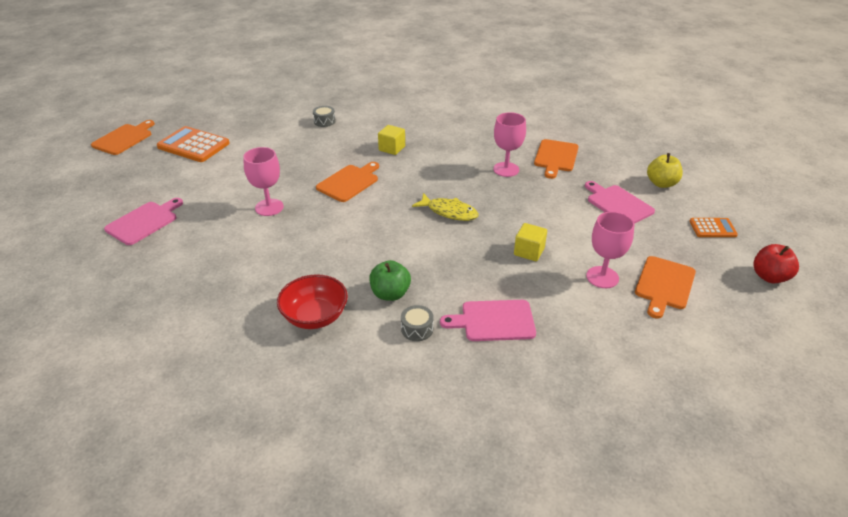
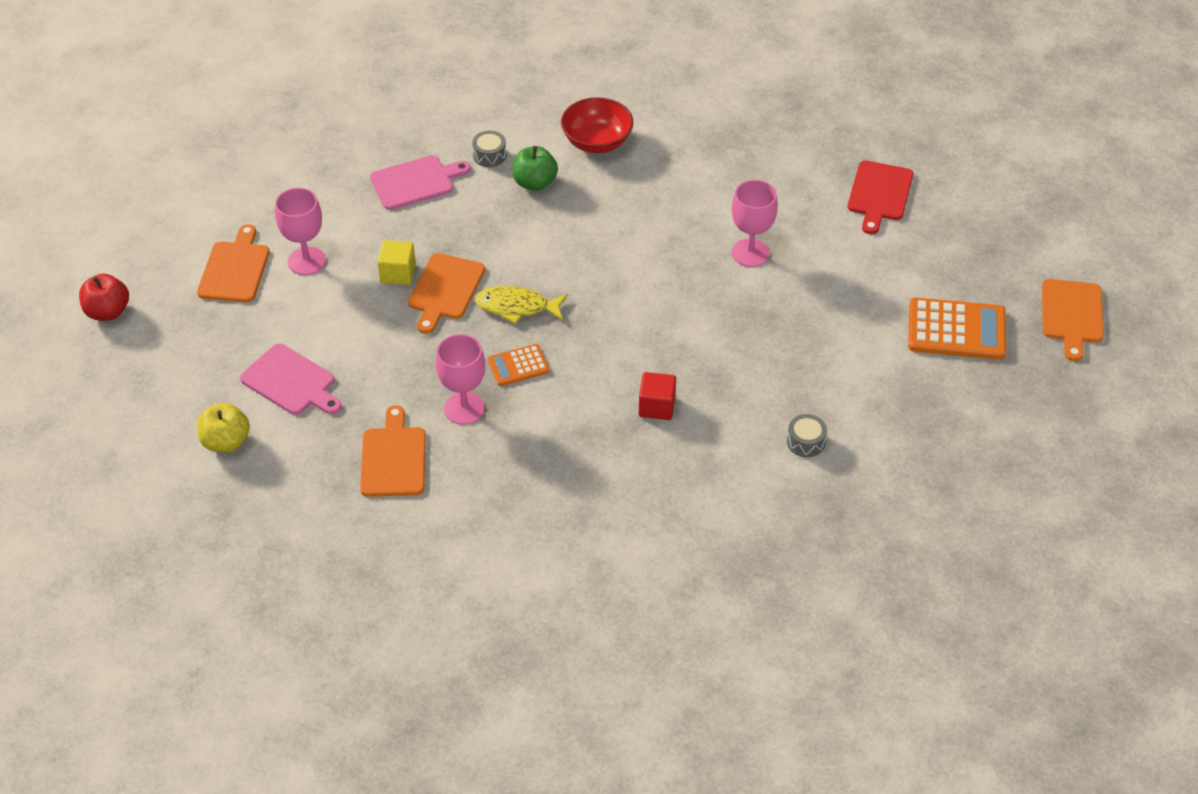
camera: 160 degrees right, 10 degrees up
pink cutting board [104,198,183,245] -> red cutting board [848,161,913,234]
orange cutting board [316,162,379,202] -> orange cutting board moved to [408,253,485,334]
yellow cube [378,125,405,155] -> red cube [639,372,676,420]
orange calculator [689,218,738,237] -> orange calculator moved to [488,344,549,386]

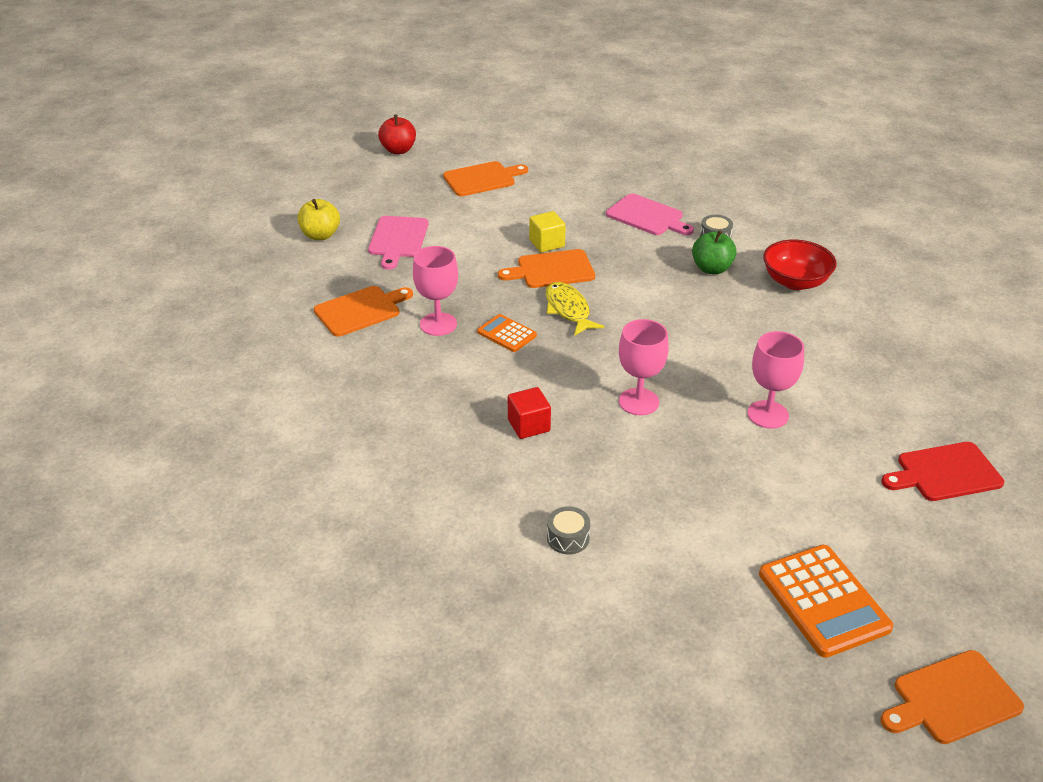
camera: 60 degrees right, 10 degrees down
pink goblet [275,188,326,275] -> pink goblet moved to [619,319,669,415]

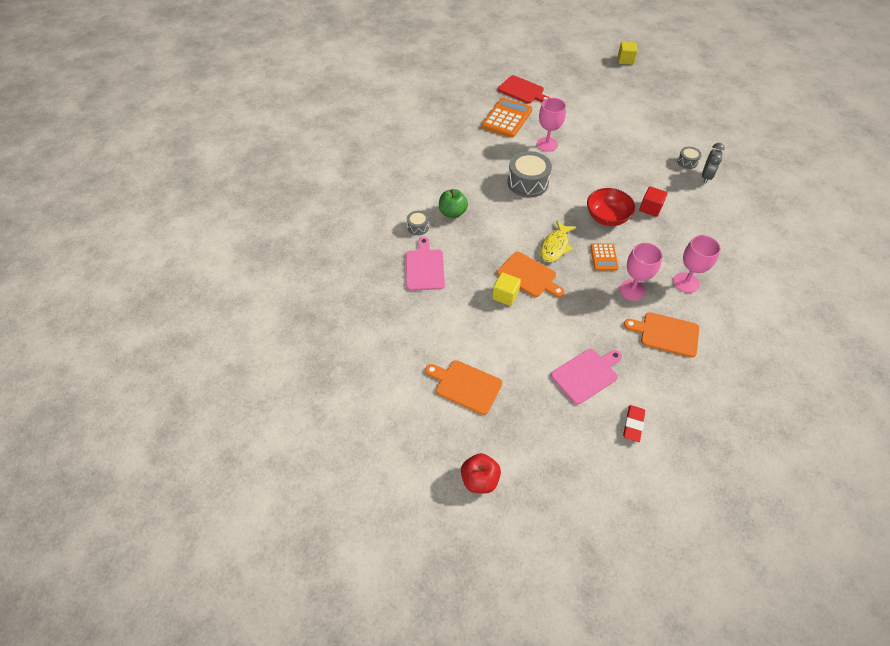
camera: 130 degrees left, 15 degrees up
yellow apple [298,199,340,240] -> red eraser [623,405,645,442]
pink goblet [619,319,669,415] -> pink goblet moved to [673,235,721,293]
orange calculator [759,545,893,658] -> orange calculator moved to [482,98,532,138]
red bowl [763,239,837,290] -> red bowl moved to [587,188,636,226]
orange cutting board [881,650,1024,744] -> yellow cube [618,42,638,65]
none -> grey drum [507,151,552,197]
none -> grey clock [702,143,725,184]

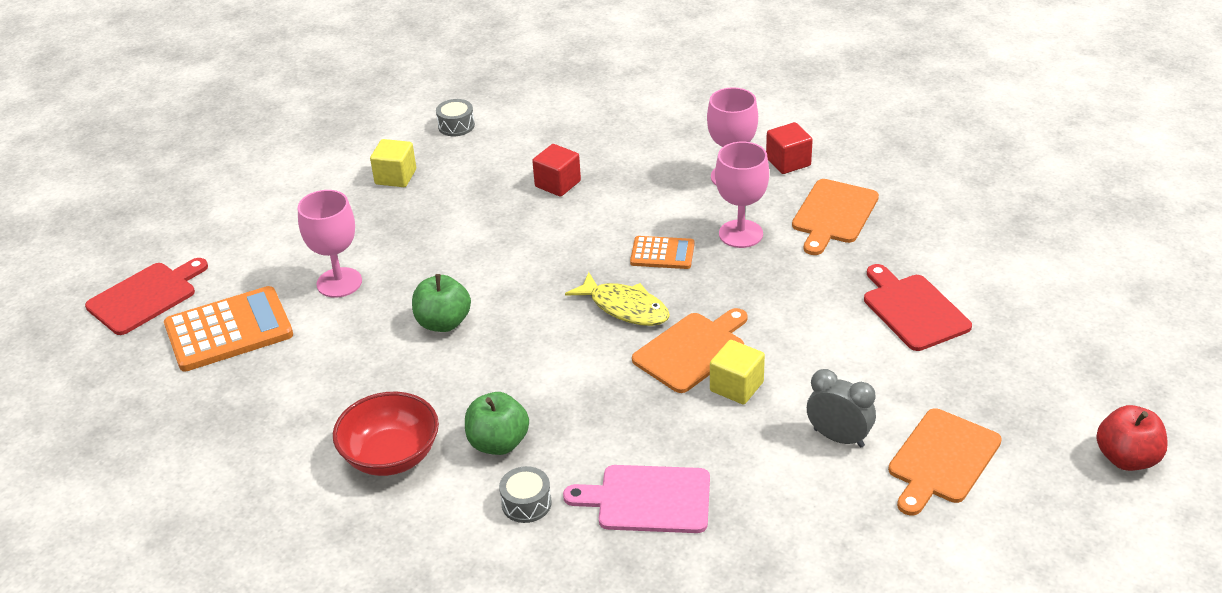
camera: 80 degrees left, 15 degrees down
orange calculator [482,98,532,138] -> orange calculator turned 120 degrees clockwise [164,286,293,372]
grey drum [507,151,552,197] -> green apple [412,274,471,332]
pink cutting board [551,349,622,405] -> red cutting board [864,264,972,351]
red bowl [587,188,636,226] -> red bowl moved to [333,392,439,476]
yellow cube [618,42,638,65] -> yellow cube moved to [370,139,416,187]
red eraser [623,405,645,442] -> none
grey clock [702,143,725,184] -> grey clock moved to [807,369,876,447]
none -> red cube [766,122,813,174]

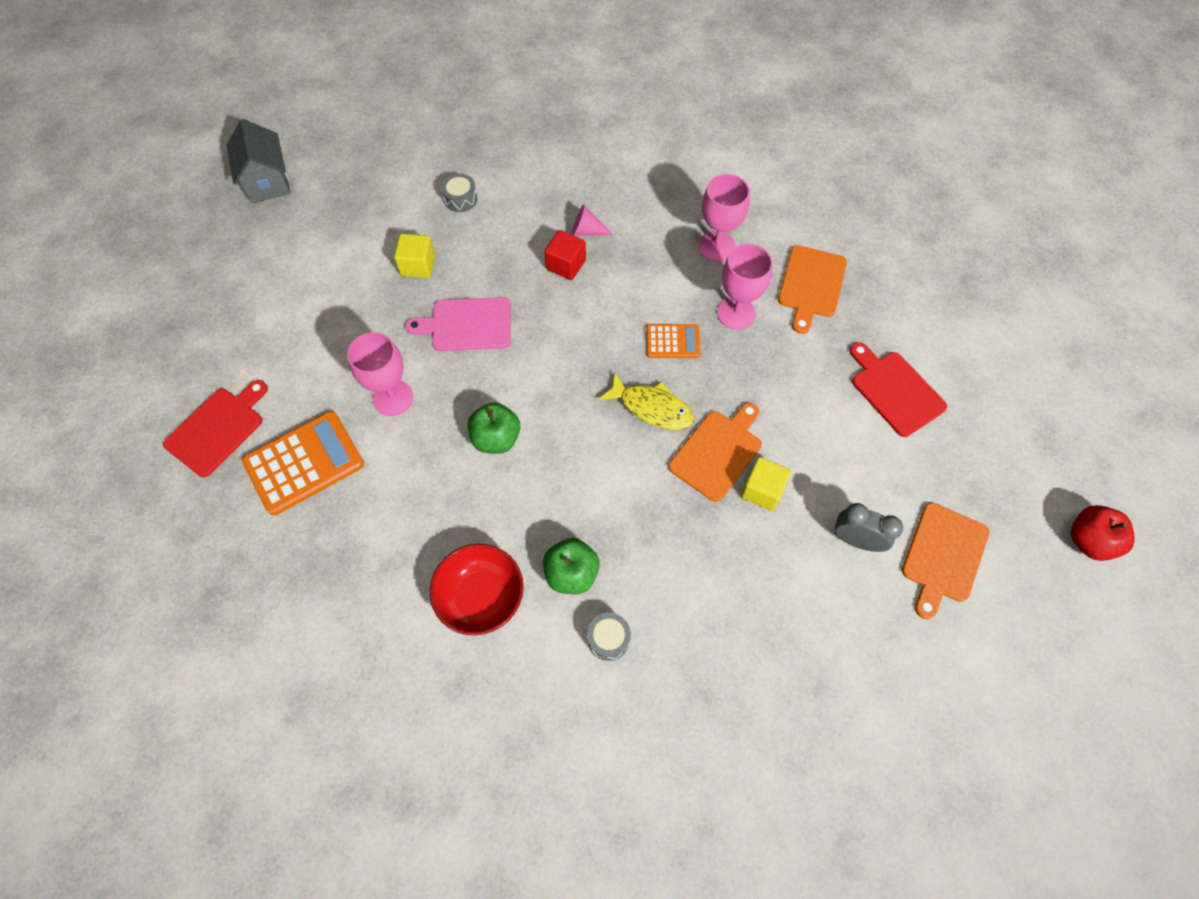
camera: 10 degrees left, 25 degrees up
pink cutting board [563,465,710,533] -> pink cutting board moved to [405,297,511,351]
red cube [766,122,813,174] -> none
none -> grey house [227,119,291,203]
none -> pink cone [572,204,614,235]

